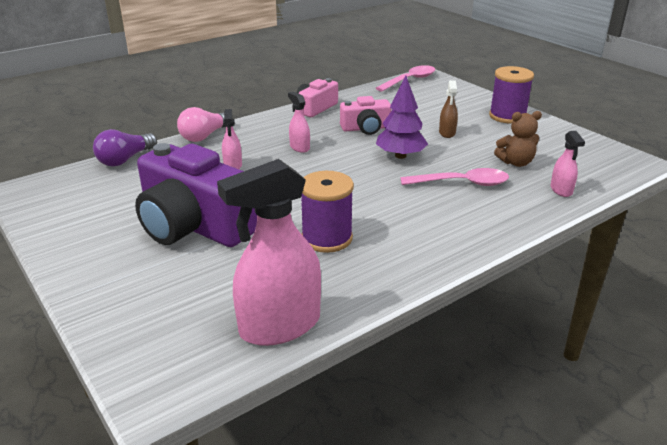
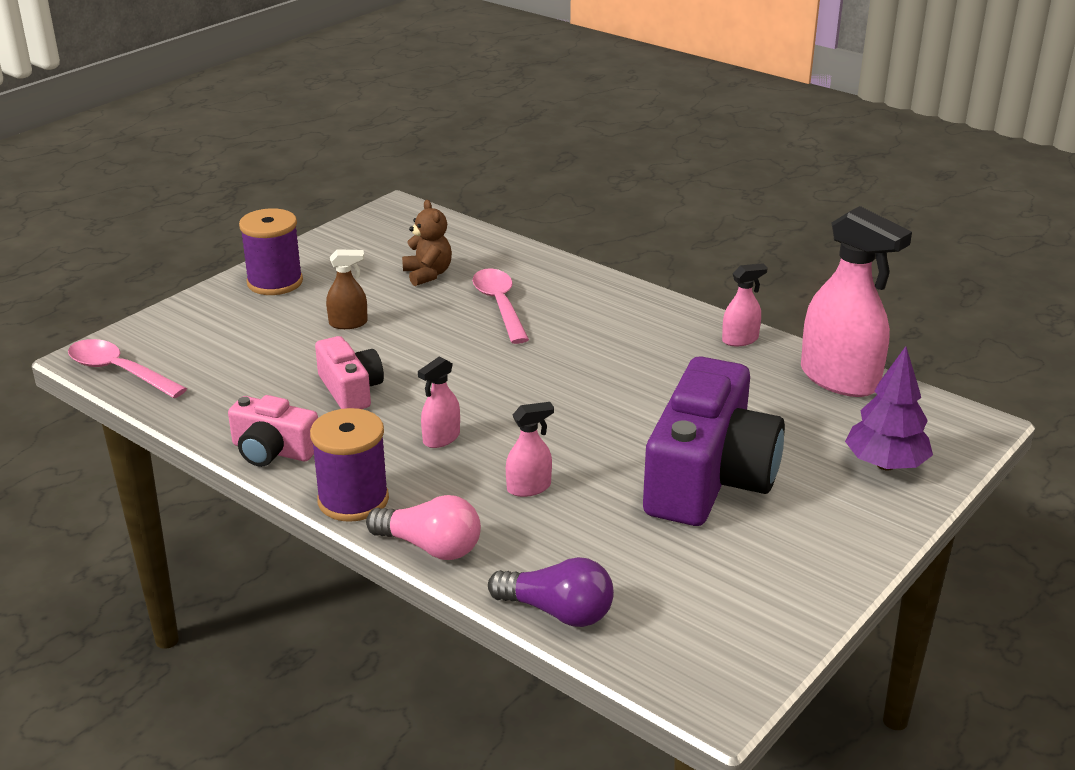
camera: 105 degrees left, 0 degrees up
purple spool [301,171,354,253] -> purple spool moved to [310,408,389,522]
purple tree [376,75,428,159] -> purple tree moved to [845,346,933,470]
pink spray bottle [551,131,585,197] -> pink spray bottle moved to [722,263,768,346]

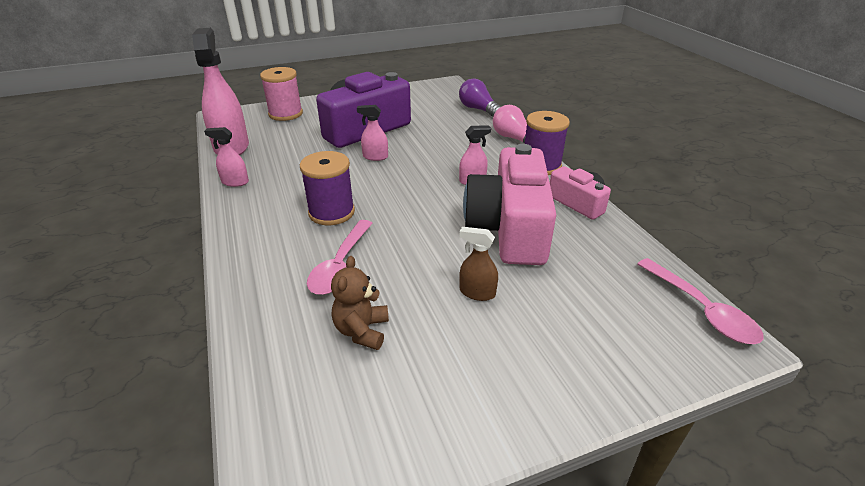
camera: 150 degrees left, 5 degrees up
purple spool [239,208,303,295] -> purple spool moved to [300,151,355,225]
pink camera [315,336,384,409] -> pink camera [463,144,556,265], size x1.93
pink spray bottle [506,402,554,497] -> pink spray bottle moved to [357,105,388,161]
purple tree [845,346,933,470] -> pink spool [260,67,303,121]

